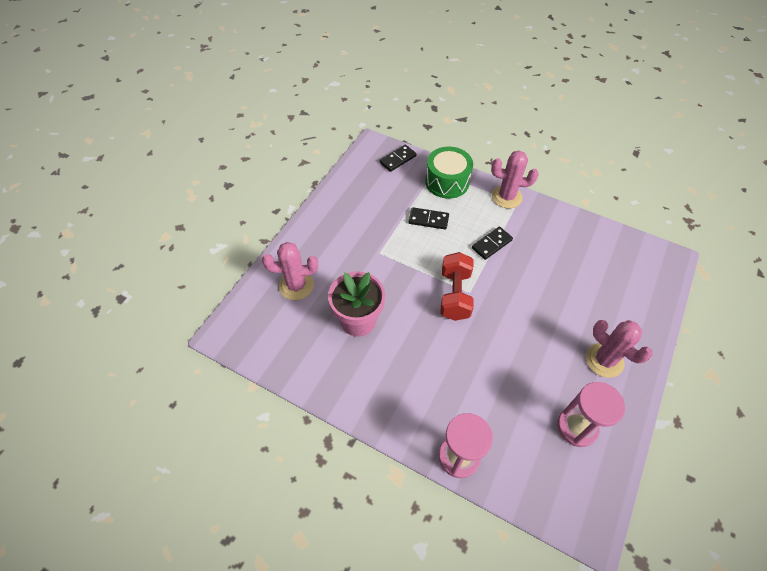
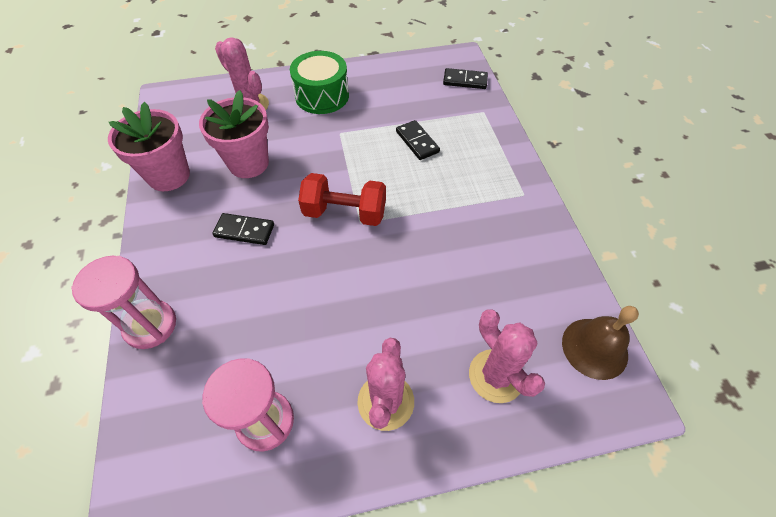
camera: 50 degrees right, 0 degrees up
green drum [425,146,473,199] -> green drum moved to [290,51,349,114]
red dumbbell [440,252,474,321] -> red dumbbell turned 45 degrees clockwise [298,173,386,226]
black domino [472,227,513,260] -> black domino moved to [213,213,274,245]
pink cactus [491,150,539,208] -> pink cactus moved to [469,309,545,403]
none -> pink flower pot [108,102,190,191]
none -> brown bell [562,306,639,380]

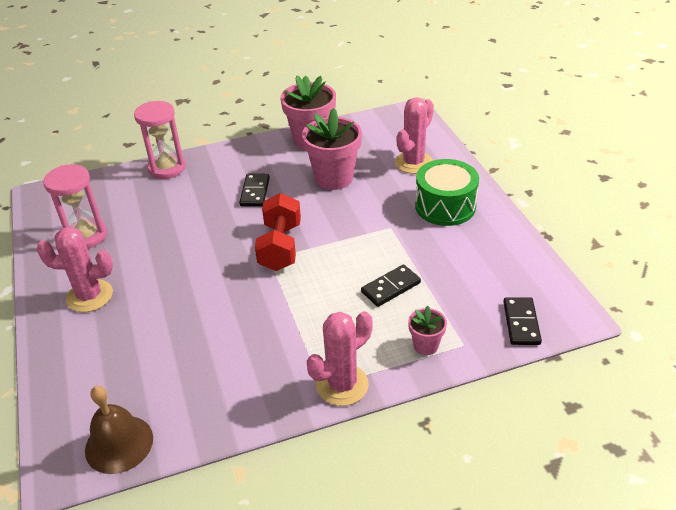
camera: 85 degrees right, 15 degrees down
pink cactus [469,309,545,403] -> pink cactus moved to [307,311,373,406]
none -> pink flower pot [408,306,447,355]

